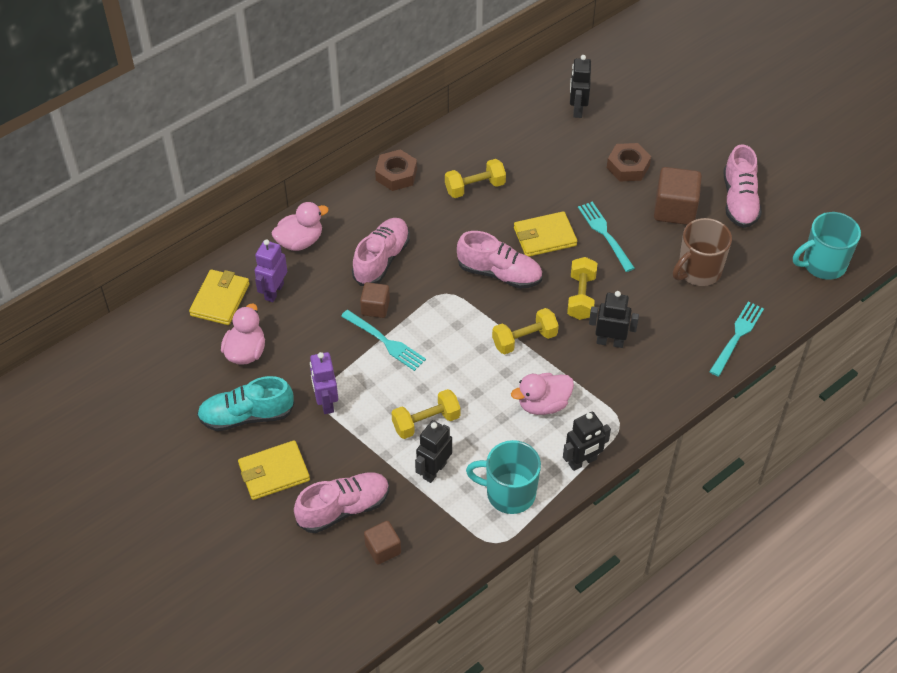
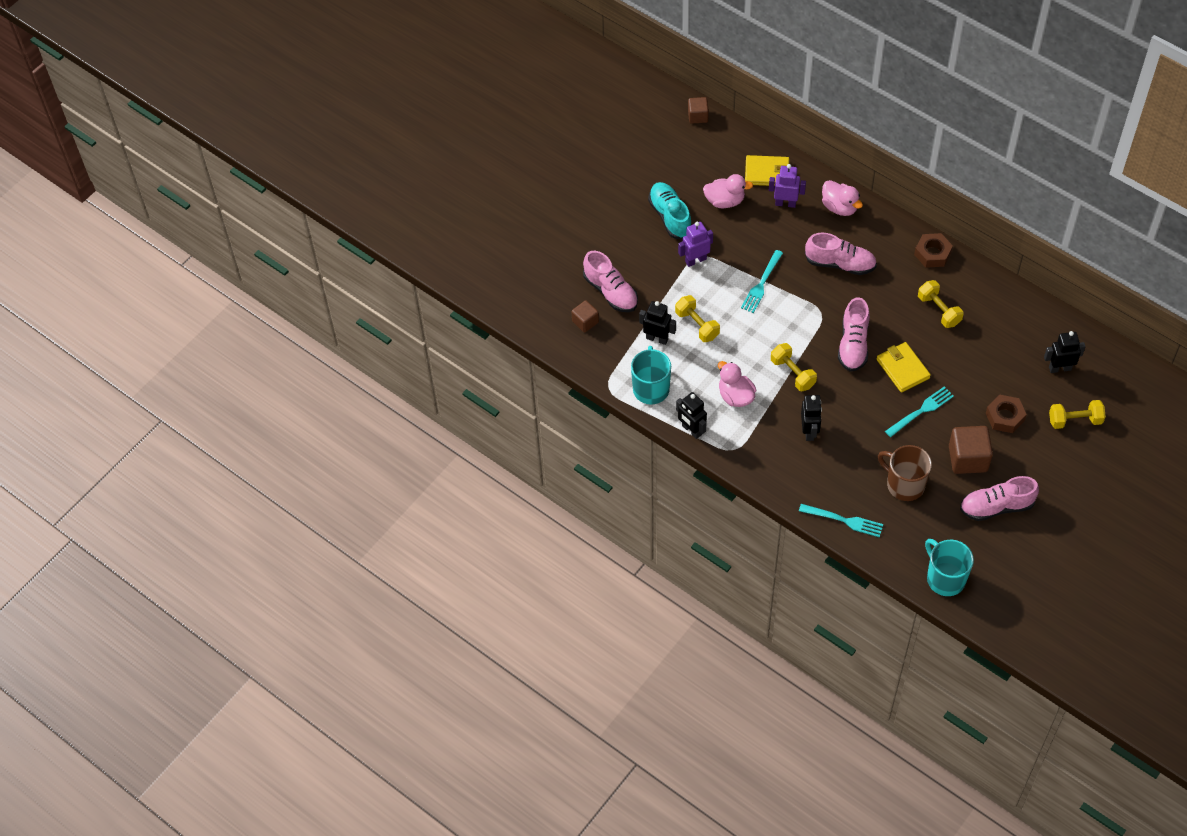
camera: 80 degrees right, 5 degrees up
yellow wallet [238,440,310,500] -> none
brown cube [360,282,390,318] -> brown cube moved to [688,97,709,124]
yellow dumbbell [567,257,597,320] -> yellow dumbbell moved to [1049,400,1106,429]

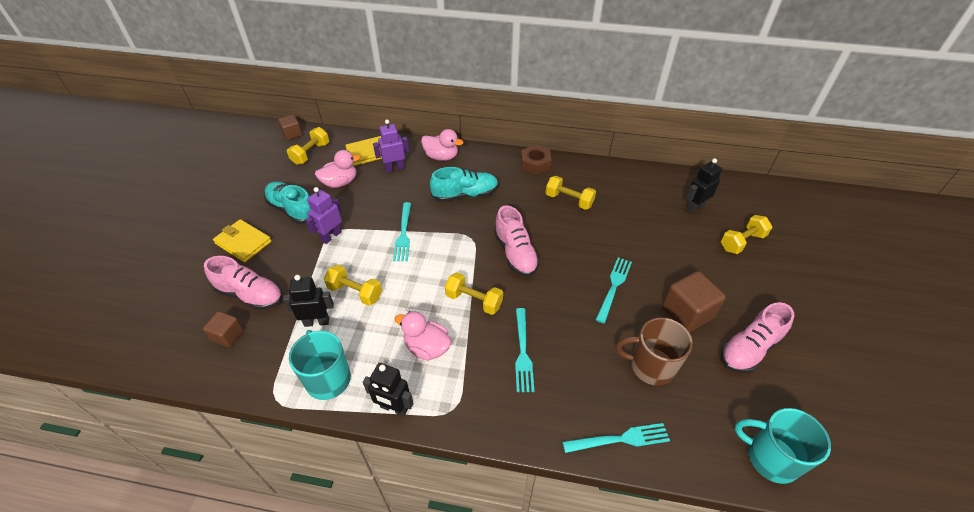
camera: 30 degrees left, 10 degrees down
black robot [801,395,822,441] -> turquoise fork [515,308,534,392]
pink shoe [805,233,877,275] -> turquoise shoe [430,167,499,202]
yellow wallet [877,342,931,393] -> yellow wallet moved to [213,219,272,262]
brown nut [986,395,1027,433] -> none
none -> yellow dumbbell [287,127,329,165]

